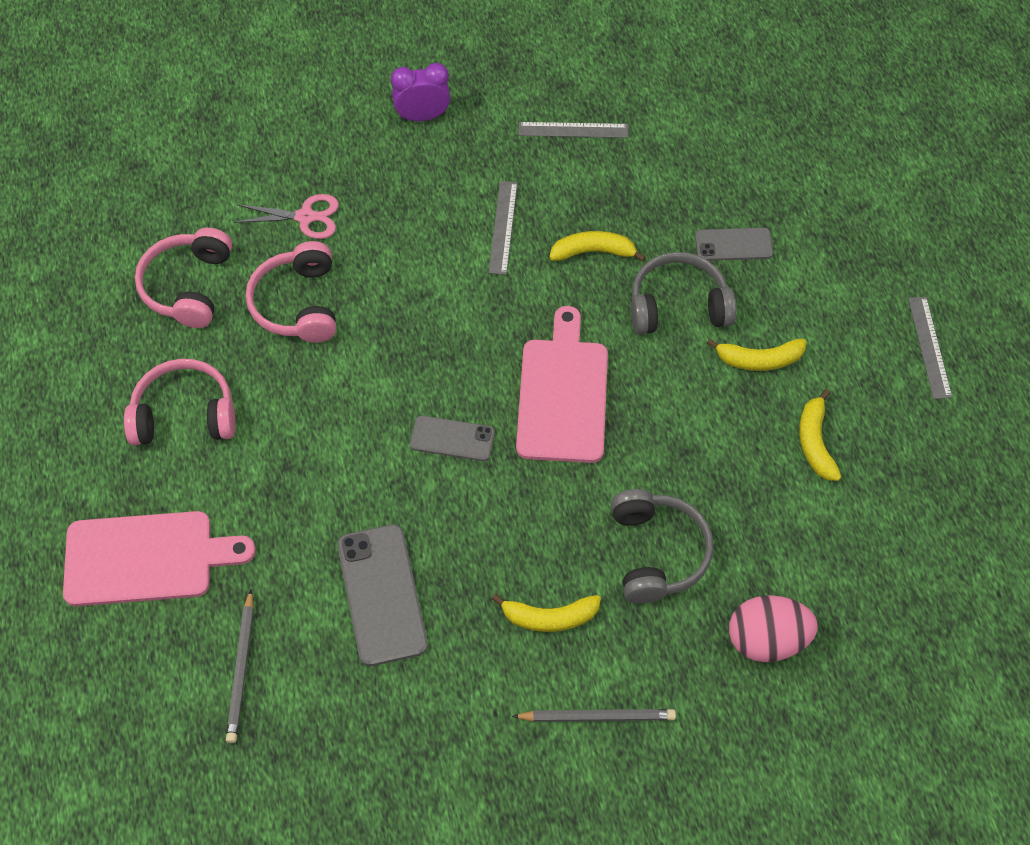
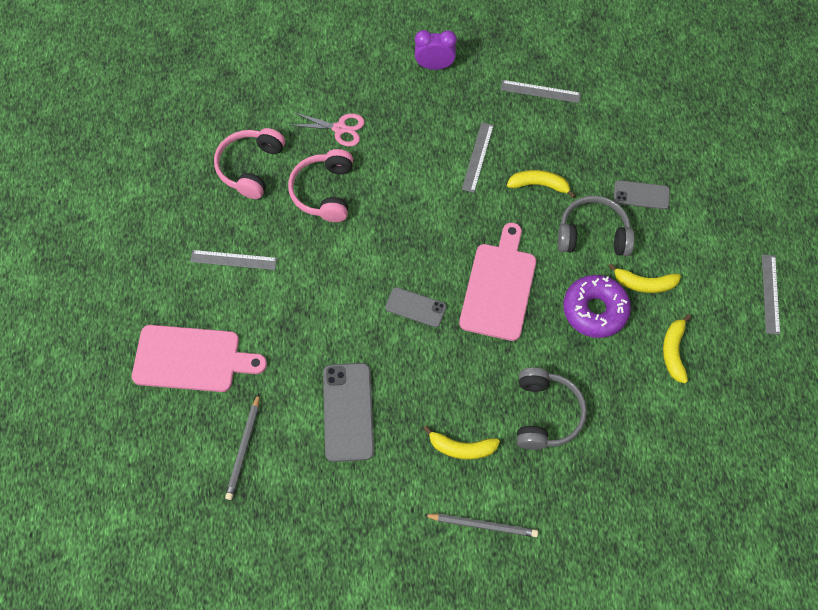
camera: 10 degrees right, 5 degrees up
pink headphones [124,359,236,445] -> grey ruler [190,250,277,270]
pink egg [729,595,818,662] -> none
none -> purple donut [563,275,631,338]

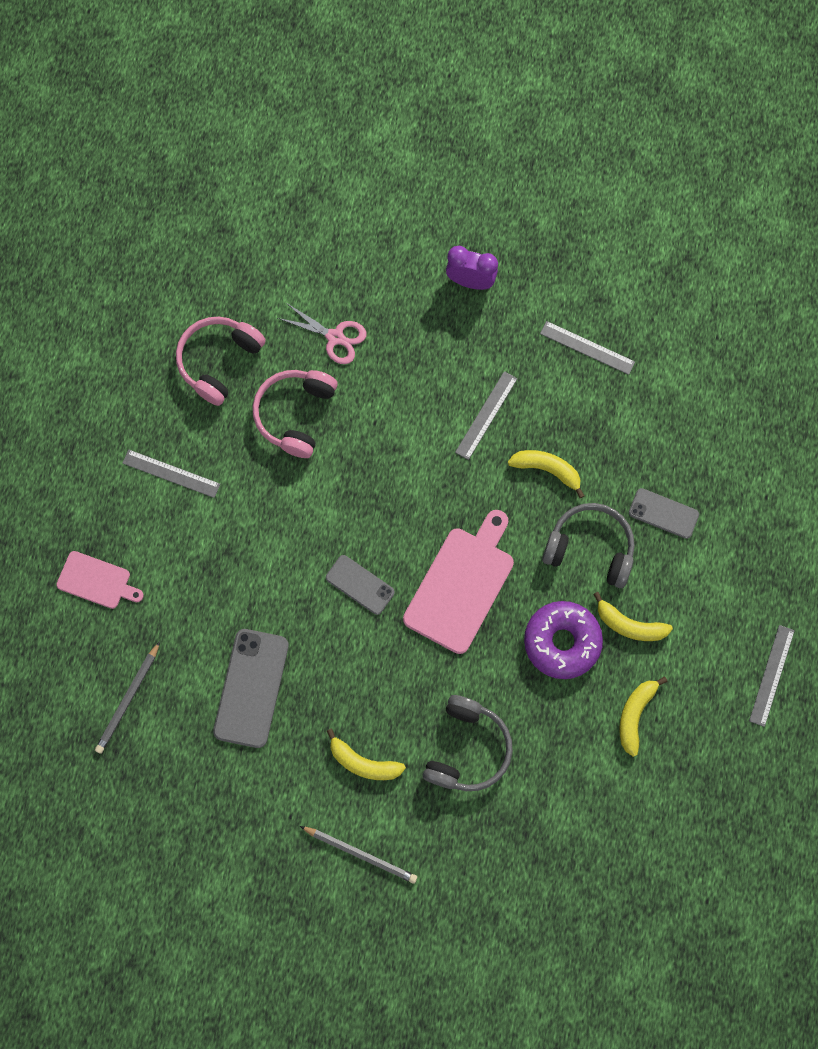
camera: 15 degrees right, 10 degrees up
pink cutting board [132,325,267,392] -> pink cutting board [56,551,144,609], size x0.58

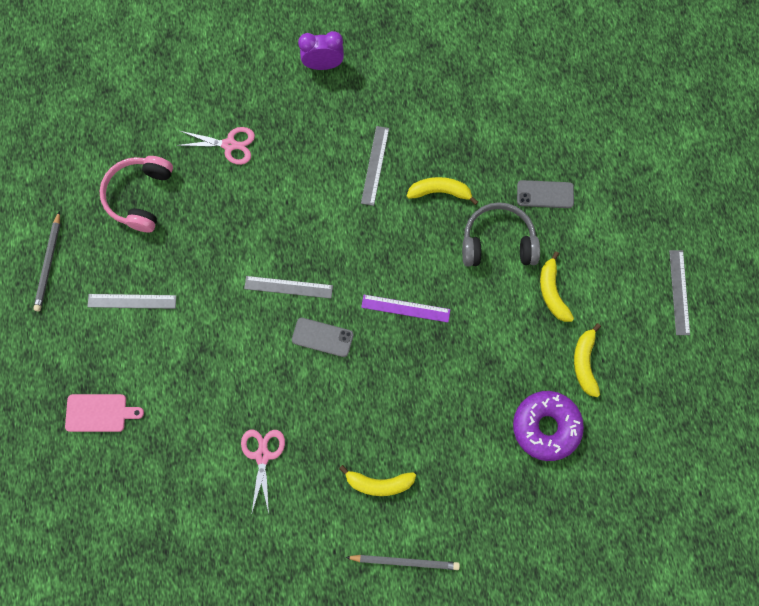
camera: 20 degrees left, 0 degrees up
grey pencil [95,641,160,754] -> grey pencil moved to [33,211,60,311]
grey phone [213,629,289,748] -> pink scissors [241,430,285,515]
pink headphones [253,370,338,458] -> none
pink cutting board [403,510,514,654] -> purple ruler [361,295,451,322]
grey headphones [423,695,513,791] -> none
purple donut [524,601,603,679] -> purple donut moved to [513,391,584,461]
grey ruler [540,321,635,375] -> grey ruler moved to [244,276,333,299]
yellow banana [593,592,673,641] -> yellow banana turned 75 degrees clockwise [540,251,574,322]

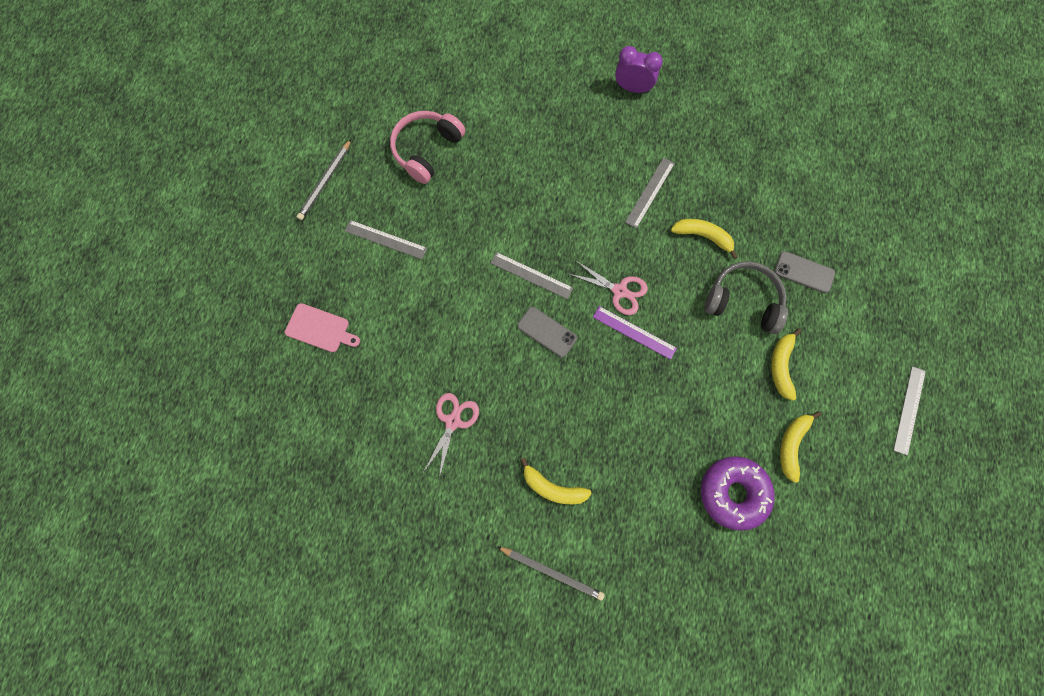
camera: 20 degrees right, 0 degrees up
pink scissors [176,127,255,165] -> pink scissors moved to [569,260,648,315]

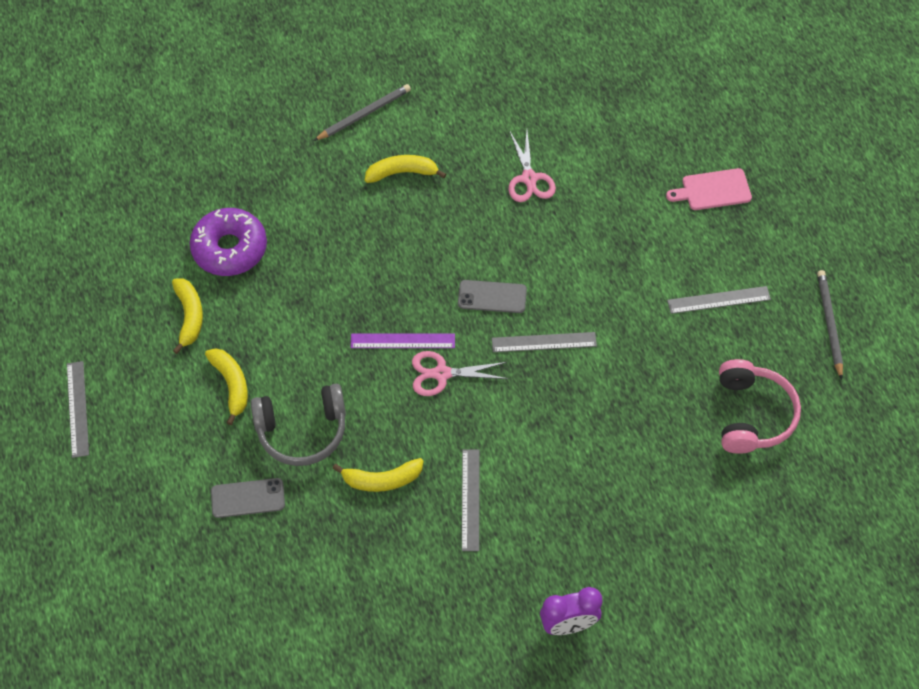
camera: 150 degrees right, 15 degrees down
grey pencil [497,547,605,601] -> grey pencil turned 150 degrees clockwise [314,84,411,141]

